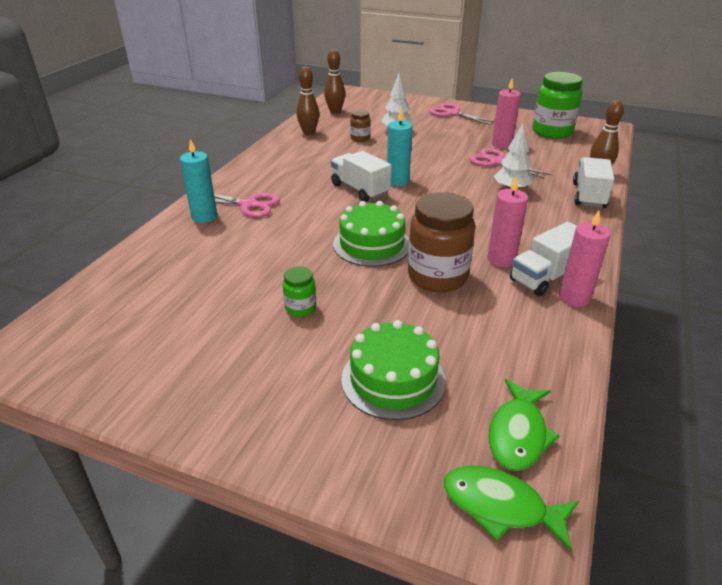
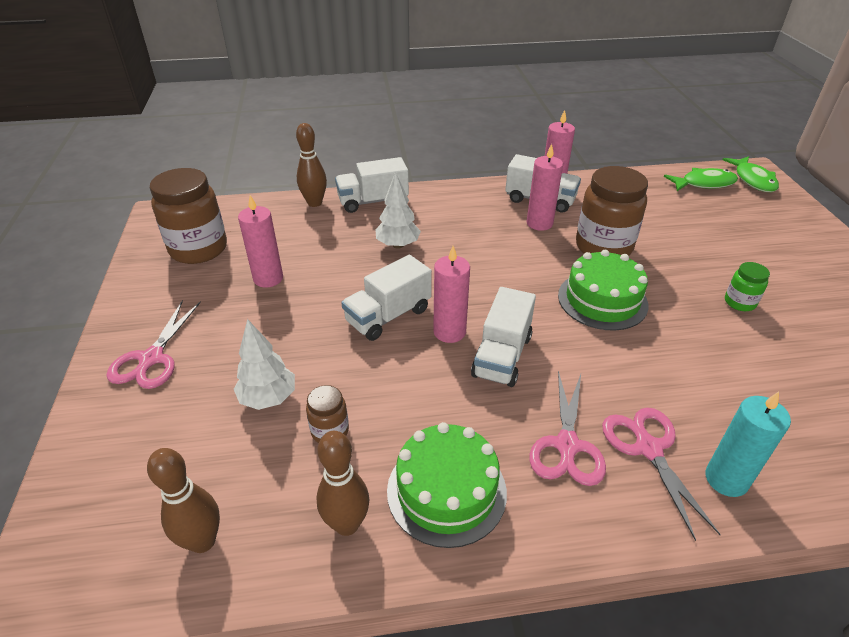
camera: 120 degrees left, 5 degrees up
green cake [341,320,446,420] -> green cake moved to [387,422,507,548]
turquoise candle [387,109,412,186] -> pink candle [433,246,470,343]
pink scissors [469,148,551,179] -> pink scissors moved to [529,371,606,486]
green jar [532,72,583,139] -> brown jar [150,168,227,264]
none -> white truck [341,255,432,341]

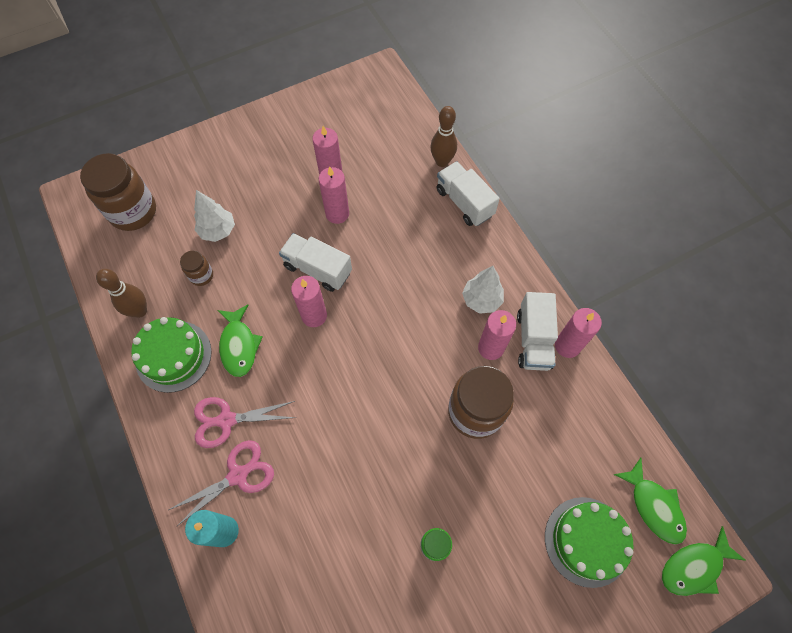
camera: 70 degrees right, 25 degrees up
pink scissors [106,300,201,389] -> none
brown bowling pin [147,448,220,553] -> none
brown jar [150,168,227,264] -> brown jar moved to [80,153,156,231]
white tree [375,172,421,249] -> white tree moved to [462,266,504,314]
white truck [471,287,536,387] -> none
green cake [558,250,649,331] -> green cake moved to [545,497,634,588]
none -> green fish [218,305,263,377]
none -> pink candle [319,166,349,224]

